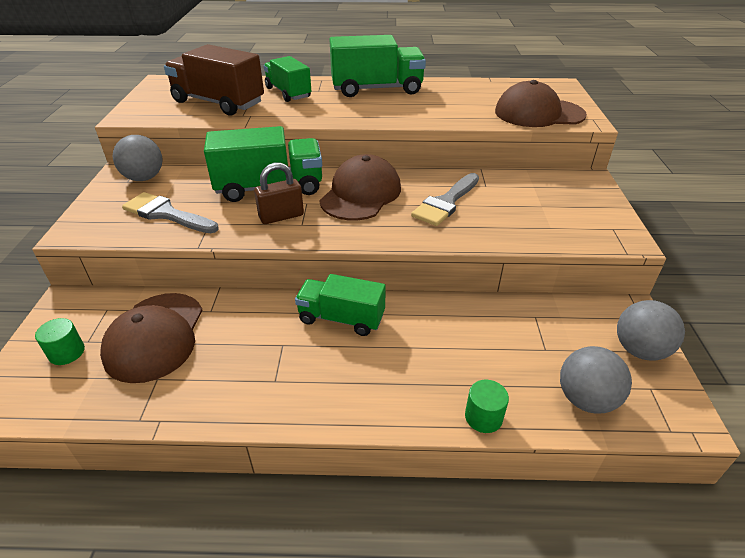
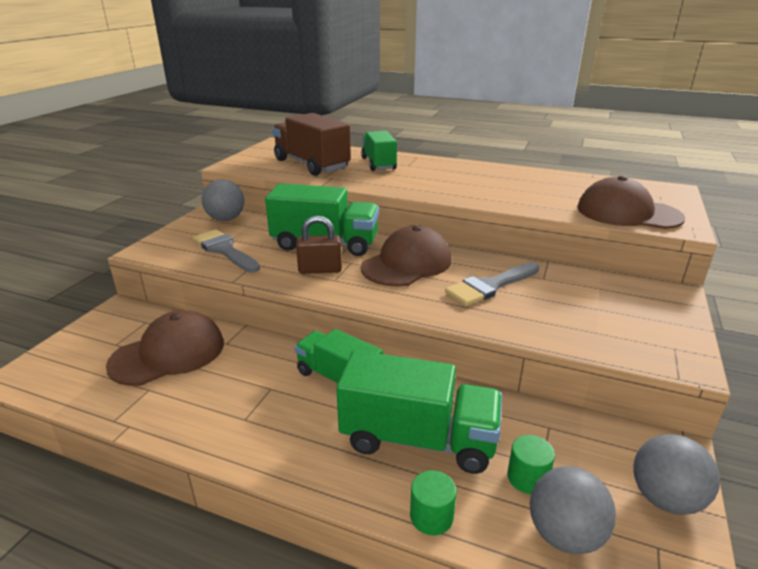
camera: 20 degrees right, 10 degrees down
green cylinder [35,318,85,365] -> green cylinder moved to [507,435,555,494]
brown cap [100,293,203,383] -> brown cap turned 150 degrees counterclockwise [106,310,224,386]
green truck [330,35,426,97] -> green truck moved to [336,350,502,474]

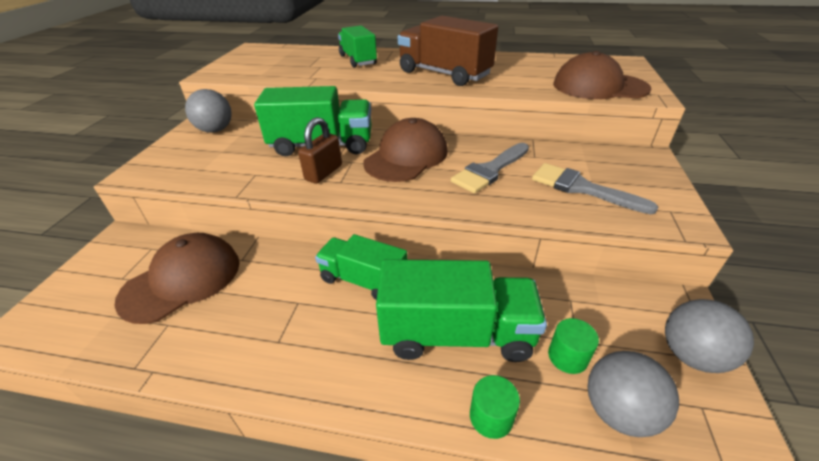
camera: 10 degrees left, 10 degrees up
grey brush [193,229,260,272] -> grey brush moved to [532,163,658,214]
brown truck [272,113,351,176] -> brown truck moved to [398,16,498,86]
brown padlock [296,216,342,274] -> brown padlock turned 45 degrees counterclockwise [298,117,342,184]

